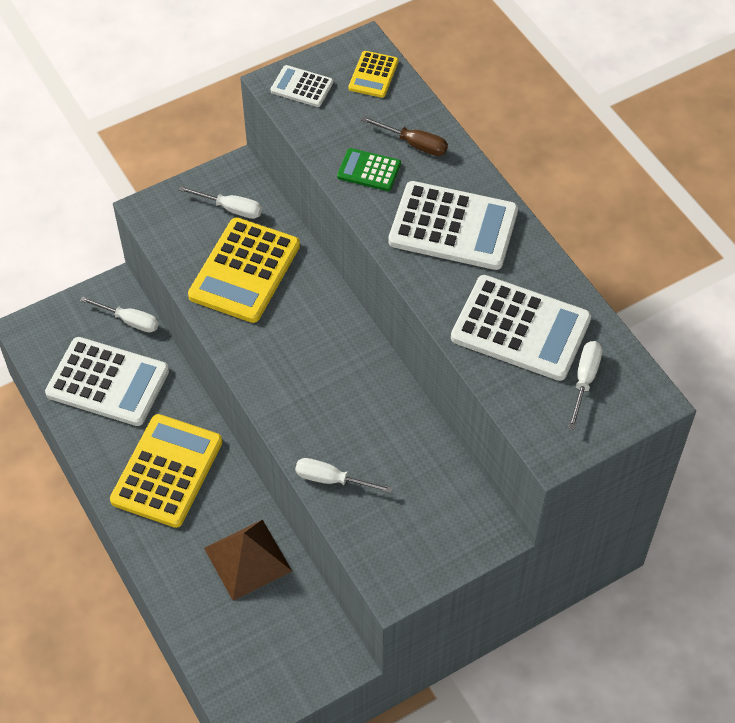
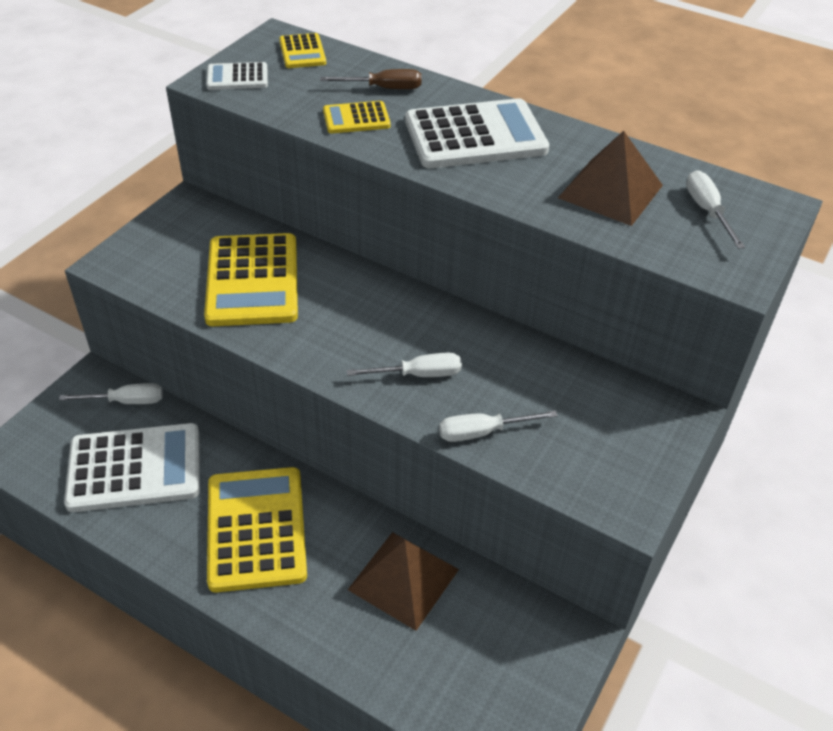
camera: 30 degrees left, 10 degrees down
white screwdriver [178,186,262,219] -> white screwdriver moved to [347,352,462,377]
green calculator [337,148,401,191] -> yellow calculator [323,101,390,133]
white calculator [451,275,591,381] -> brown pyramid [558,131,663,226]

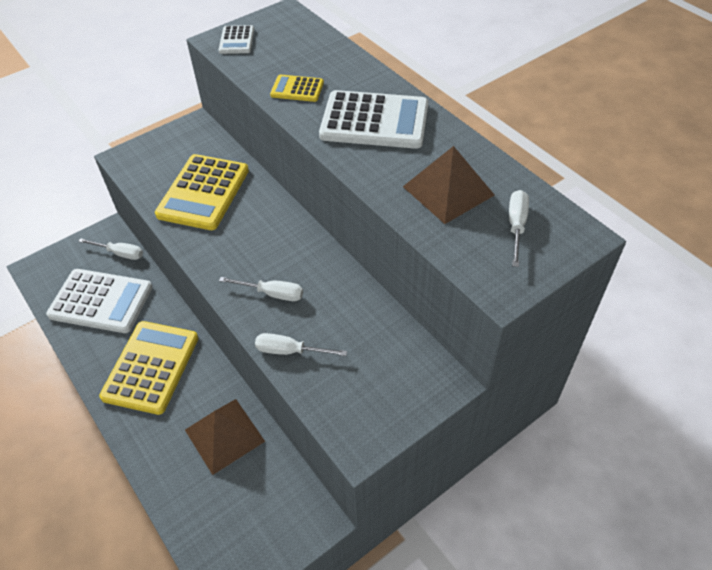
camera: 25 degrees right, 5 degrees up
white calculator [206,62,268,90] -> white calculator turned 105 degrees counterclockwise [218,25,254,54]
yellow calculator [279,33,326,68] -> none
brown screwdriver [320,69,421,89] -> none

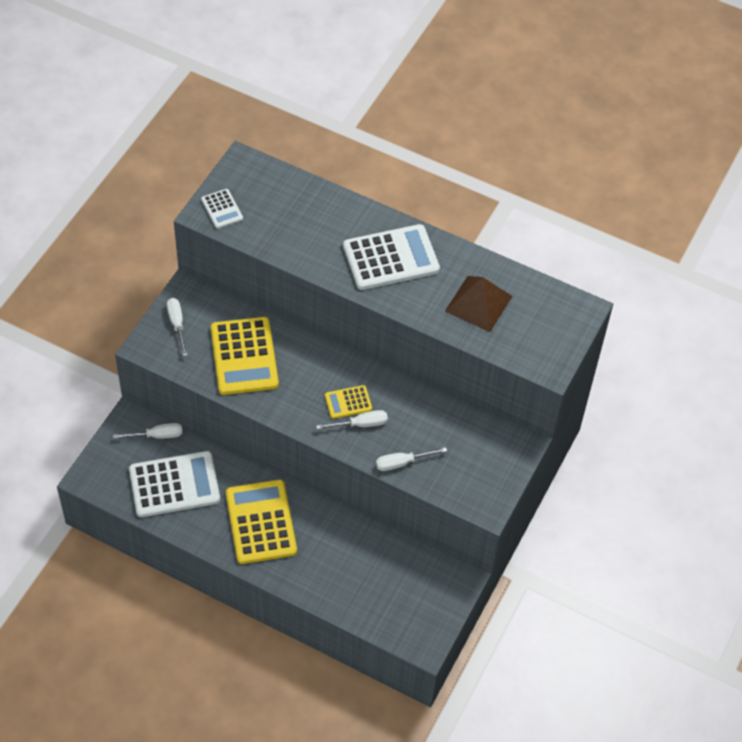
camera: 30 degrees left, 5 degrees up
brown pyramid [185,399,265,475] -> none
yellow calculator [270,75,324,102] -> yellow calculator moved to [325,385,372,419]
white screwdriver [509,190,529,267] -> white screwdriver moved to [167,298,188,357]

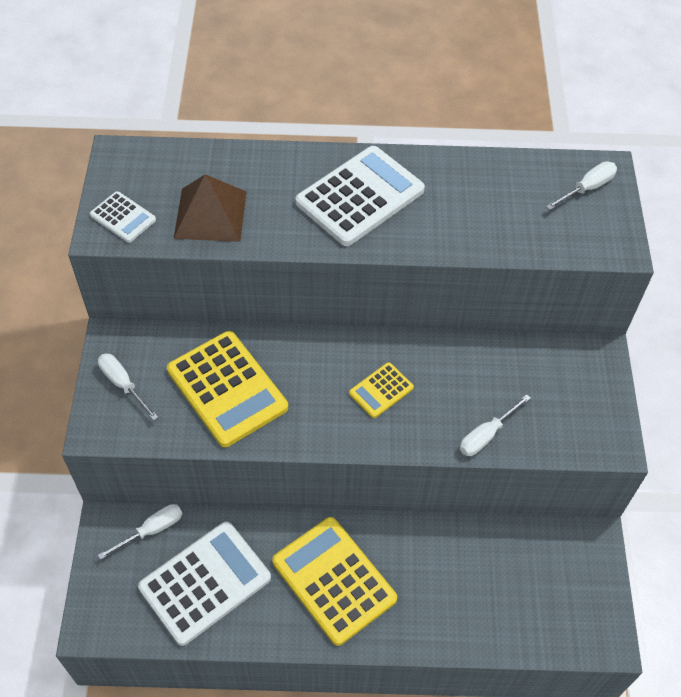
camera: 25 degrees left, 0 degrees up
white screwdriver [316,410,388,429] -> white screwdriver moved to [546,161,617,210]
brown pyramid [445,276,513,332] -> brown pyramid moved to [173,174,247,242]

